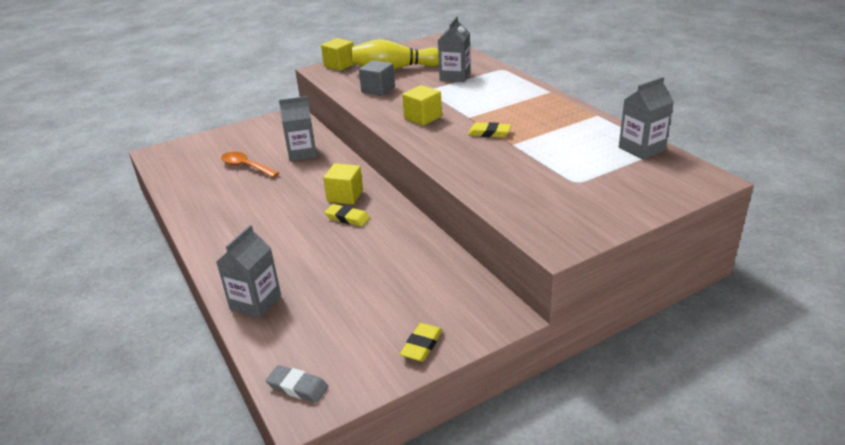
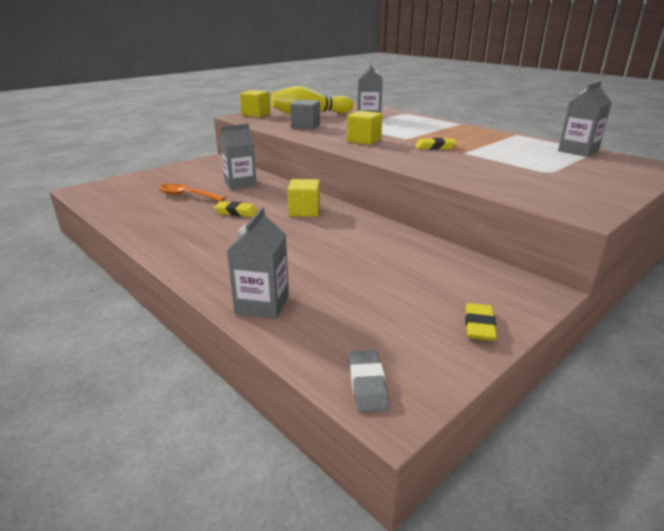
camera: 15 degrees left, 5 degrees down
grey eraser [266,365,328,403] -> grey eraser turned 75 degrees clockwise [349,350,389,412]
yellow eraser [324,204,370,227] -> yellow eraser moved to [214,201,259,217]

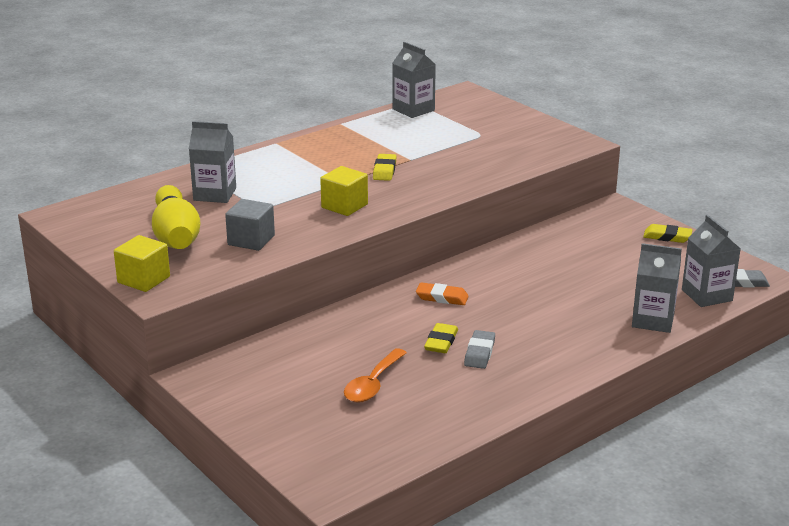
camera: 85 degrees left, 0 degrees up
grey carton [220,124,257,190] -> grey carton moved to [682,215,741,307]
yellow cube [287,179,320,217] -> orange eraser [416,282,469,305]
none -> grey eraser [464,330,495,369]

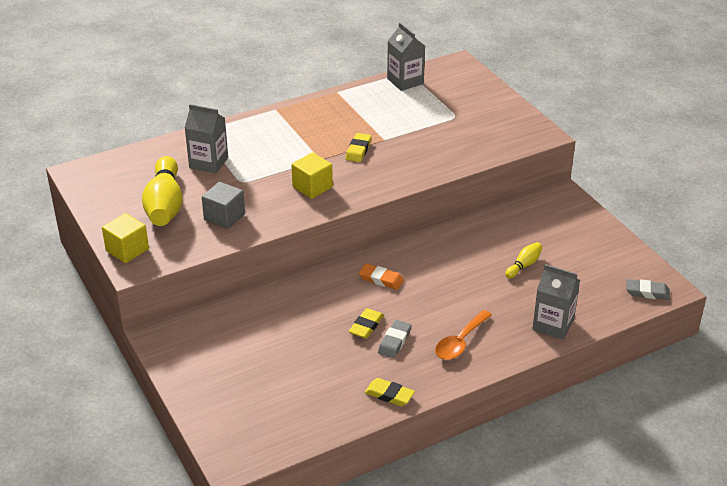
camera: 10 degrees right, 10 degrees up
orange spoon [344,348,407,403] -> orange spoon moved to [435,310,492,360]
yellow eraser [643,224,693,243] -> yellow eraser moved to [365,378,415,406]
grey carton [682,215,741,307] -> none
none -> yellow bowling pin [505,242,542,278]

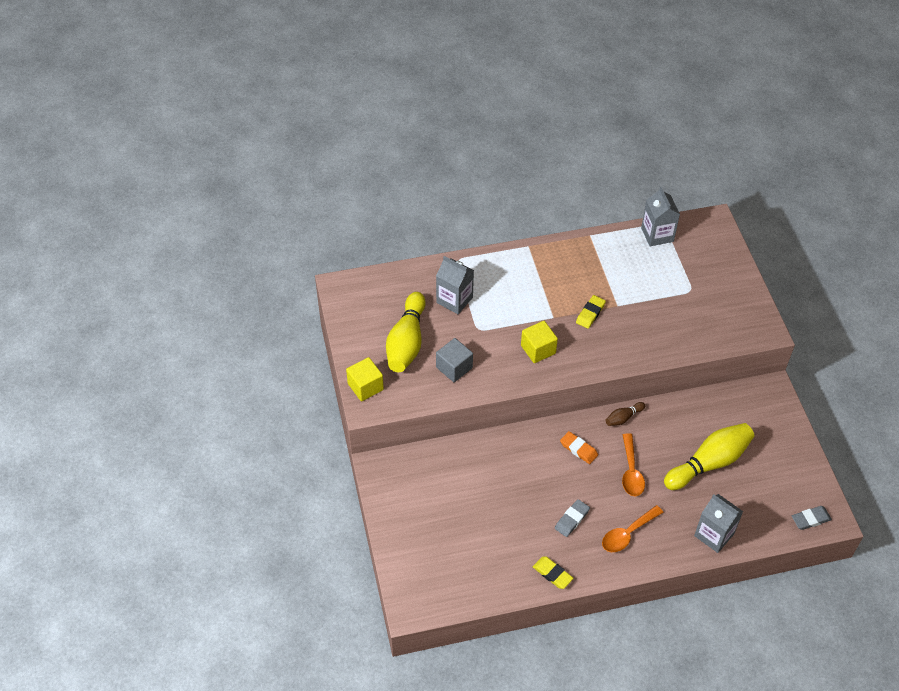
camera: 15 degrees right, 15 degrees up
yellow eraser [349,308,384,339] -> none
yellow bowling pin [505,242,542,278] -> yellow bowling pin [664,423,755,490], size x2.17
grey eraser [627,279,670,300] -> grey eraser turned 45 degrees counterclockwise [792,506,832,530]
none -> brown bowling pin [606,402,645,426]
none -> orange spoon [622,433,645,496]

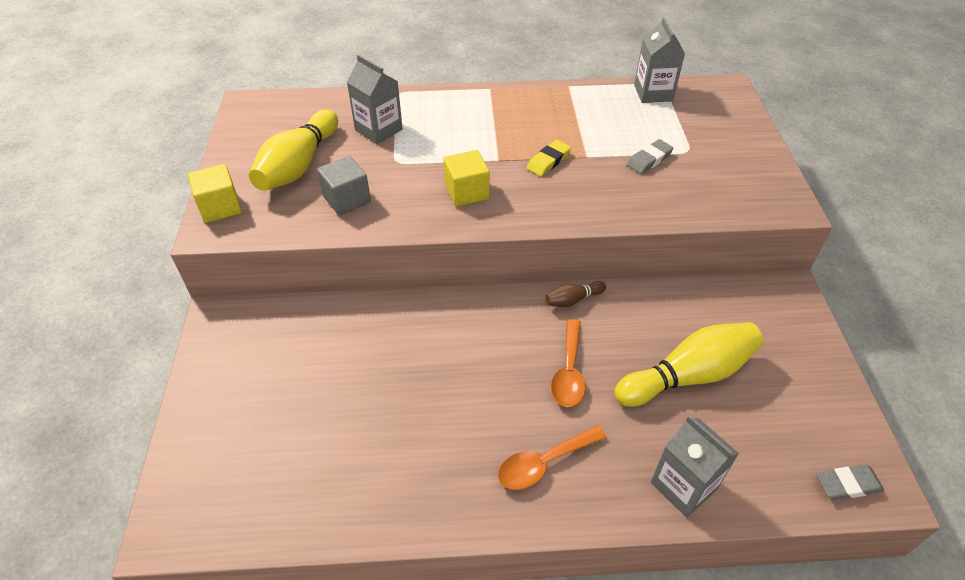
camera: 10 degrees right, 5 degrees down
yellow eraser [533,556,573,589] -> none
grey eraser [555,499,590,537] -> grey eraser moved to [627,139,674,174]
orange eraser [560,431,598,464] -> none

